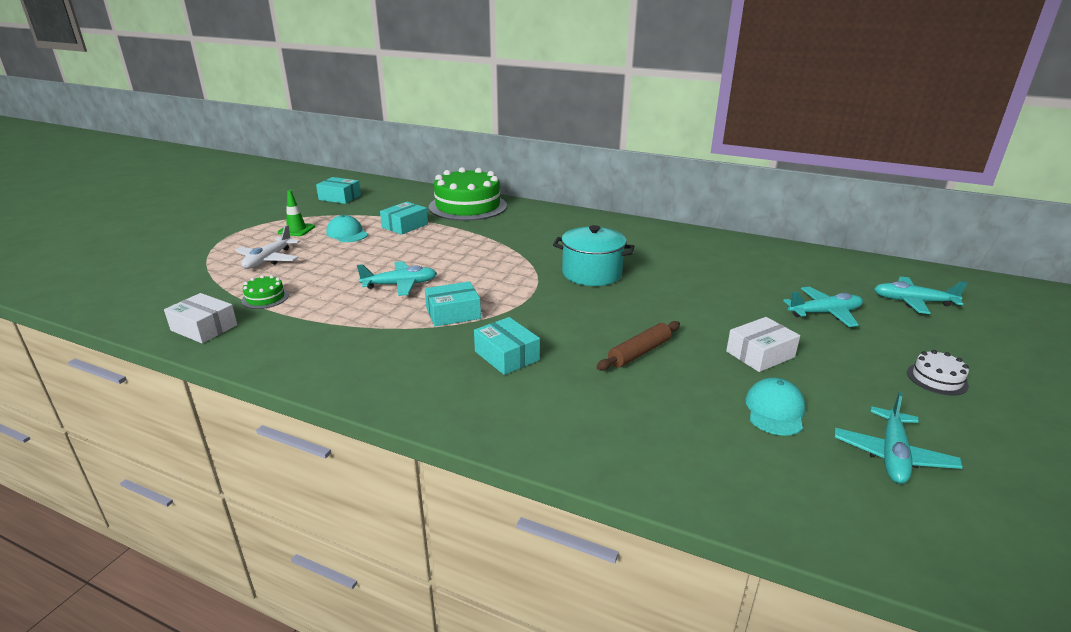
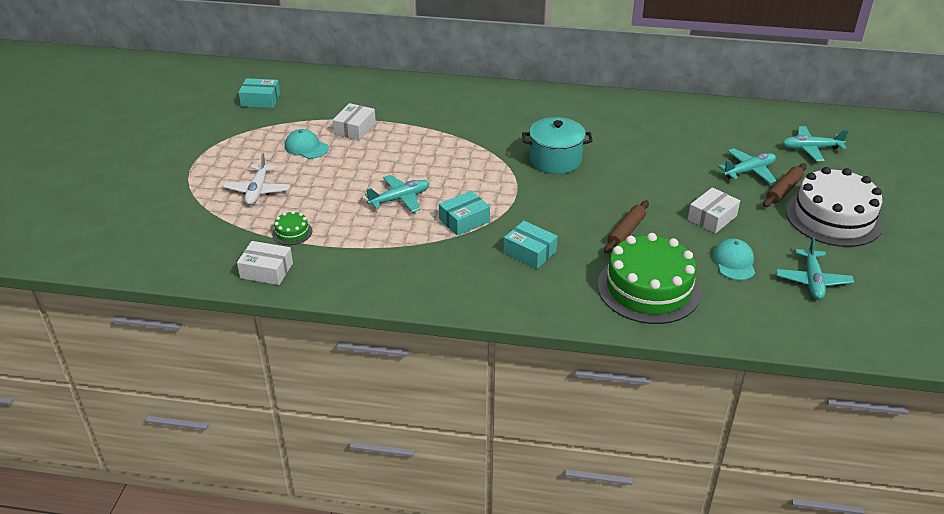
camera: 15 degrees left, 10 degrees up
green traffic cone [278,190,315,236] -> none
turquoise box [380,202,428,235] -> white box [333,103,376,141]
green cake [429,167,507,221] -> green cake moved to [597,233,701,324]
white cake [907,350,969,396] -> white cake [786,167,883,247], size x2.40
none -> brown rolling pin [763,163,807,207]

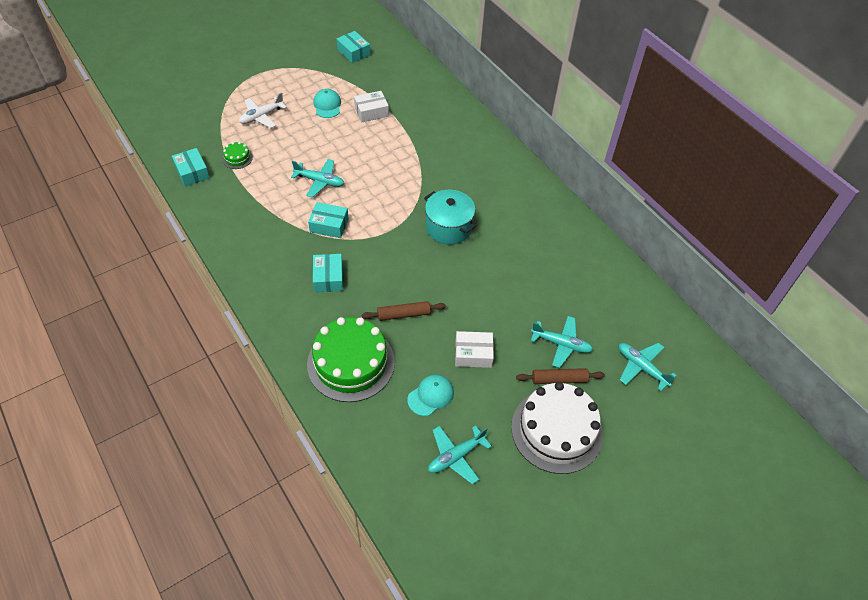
camera: 45 degrees right, 15 degrees up
white box [237,241,293,285] -> turquoise box [172,148,210,186]

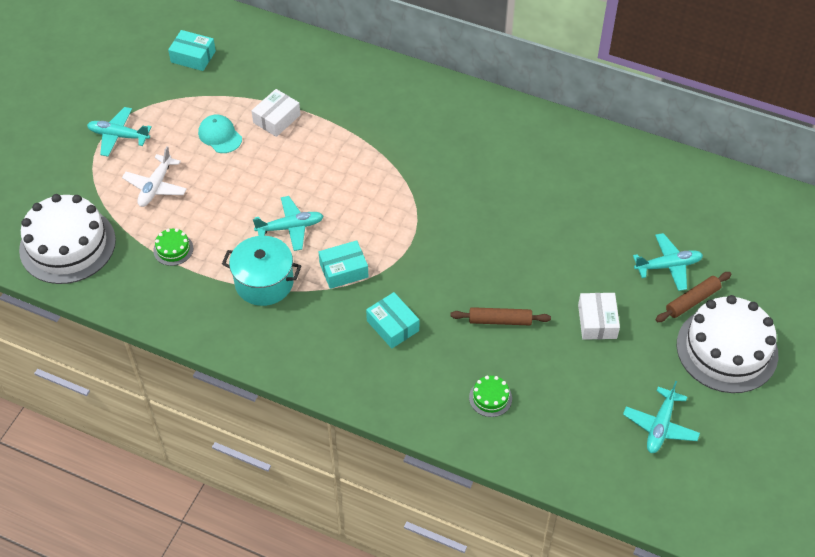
camera: 30 degrees left, 0 degrees up
turquoise box [172,148,210,186] -> none
green cake [307,317,395,402] -> green cake [469,376,512,417], size x0.42
brown rolling pin [362,301,446,321] -> brown rolling pin turned 45 degrees clockwise [450,307,551,325]
turquoise cap [408,375,454,416] -> none
turquoise pot [424,190,477,245] -> turquoise pot moved to [222,236,301,306]
white box [455,331,494,368] -> white box turned 60 degrees counterclockwise [578,293,620,340]
turquoise plane [619,343,677,391] -> turquoise plane moved to [87,107,152,156]
none -> white cake [19,194,116,284]

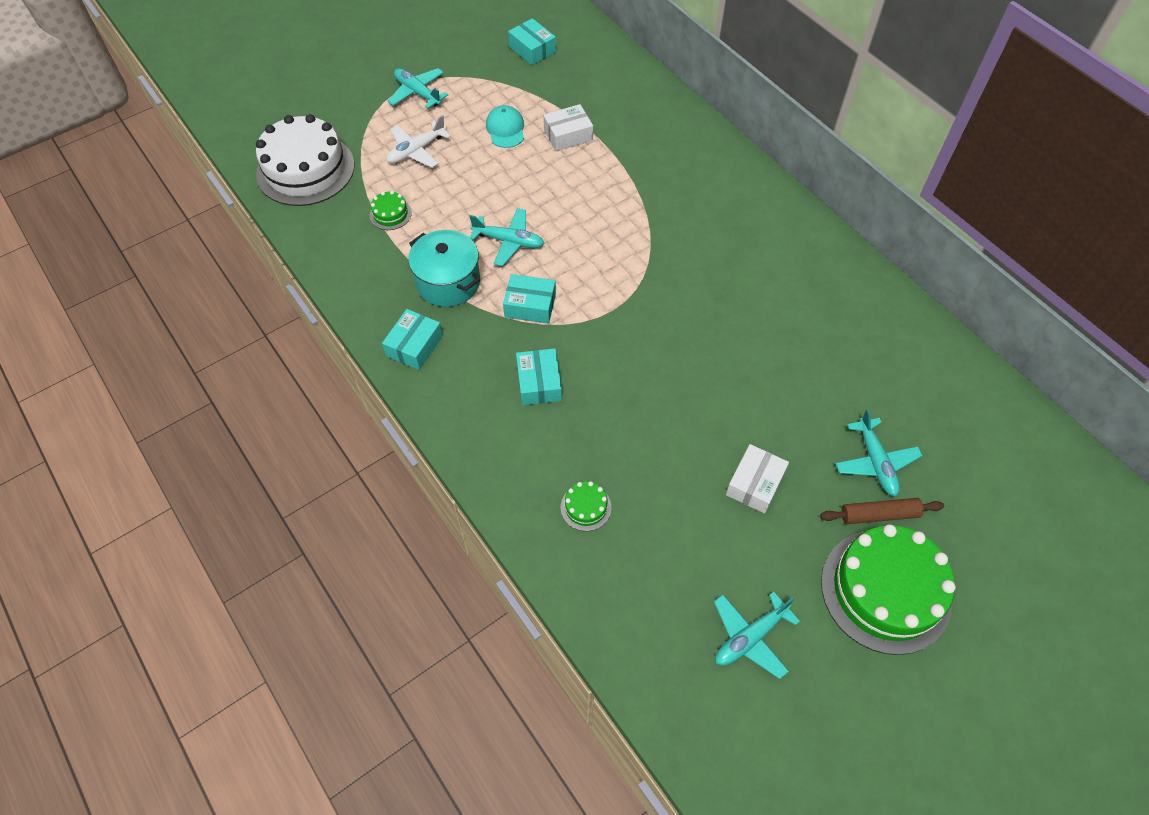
camera: 30 degrees right, 5 degrees up
brown rolling pin [450,307,551,325] -> none
turquoise plane [633,233,703,291] -> turquoise plane turned 60 degrees clockwise [836,409,922,496]
white cake [677,295,778,393] -> green cake [821,524,956,655]
none -> turquoise box [382,309,443,370]

